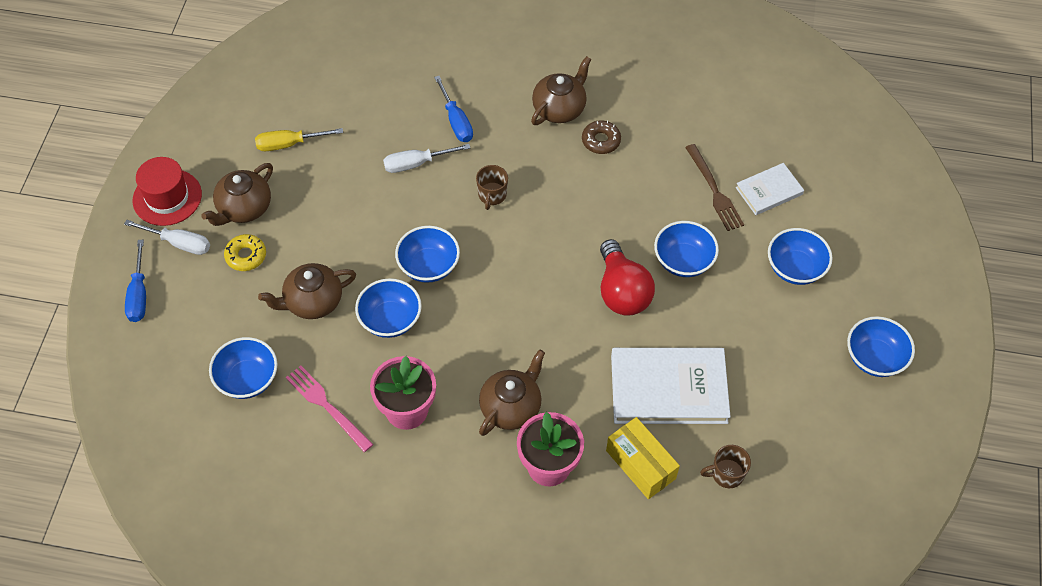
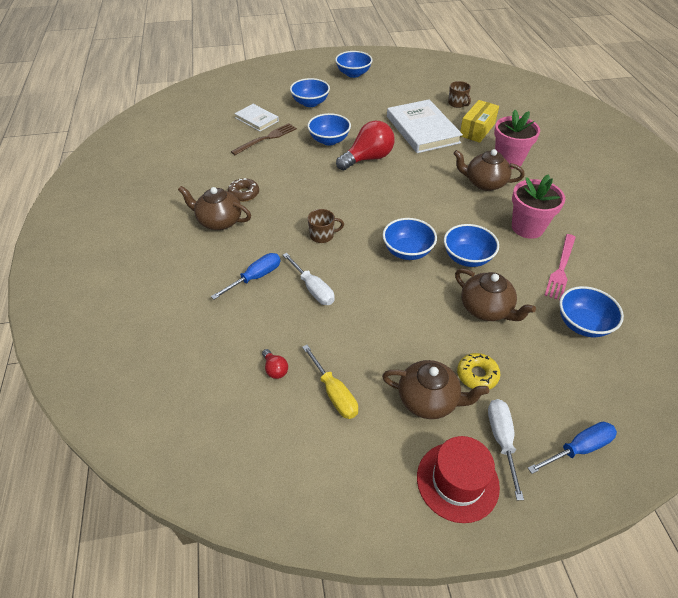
camera: 110 degrees left, 10 degrees down
none -> red light bulb [262,349,288,379]

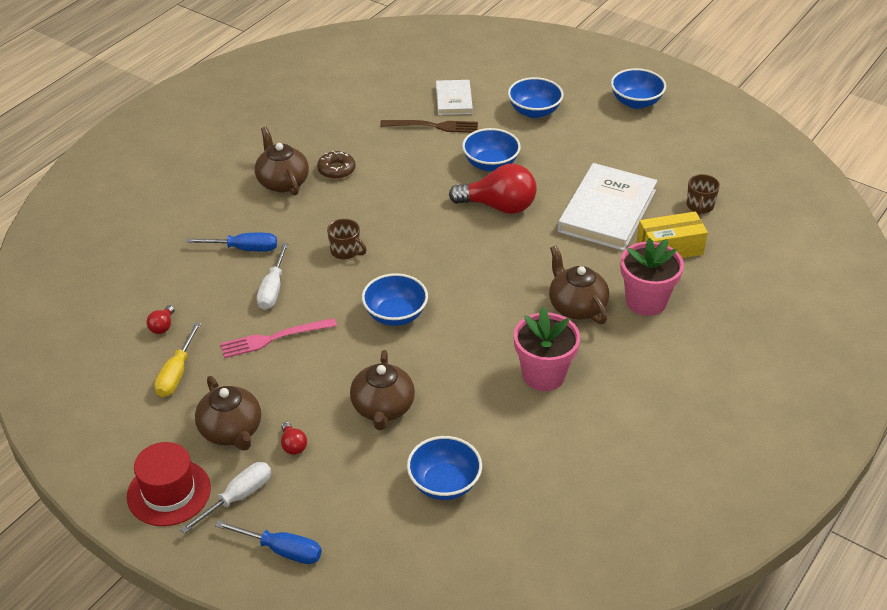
camera: 45 degrees right, 5 degrees down
blue bowl [444,224,499,267] -> none
yellow donut [457,353,500,389] -> red light bulb [281,422,307,455]
pink fork [544,234,576,300] -> pink fork moved to [220,318,337,358]

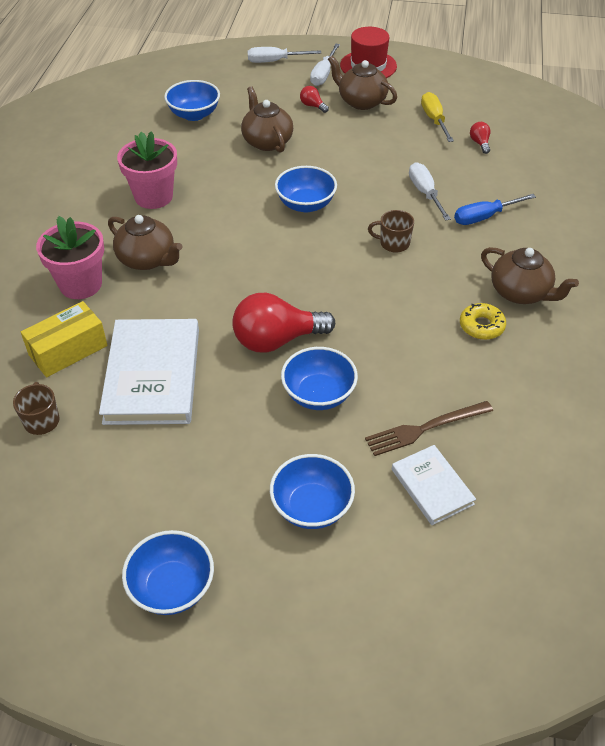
camera: 155 degrees right, 5 degrees up
blue screwdriver [215,520,322,564] -> white screwdriver [248,47,321,63]
pink fork [220,318,337,358] -> none
brown donut [317,150,355,179] -> yellow donut [460,303,506,340]

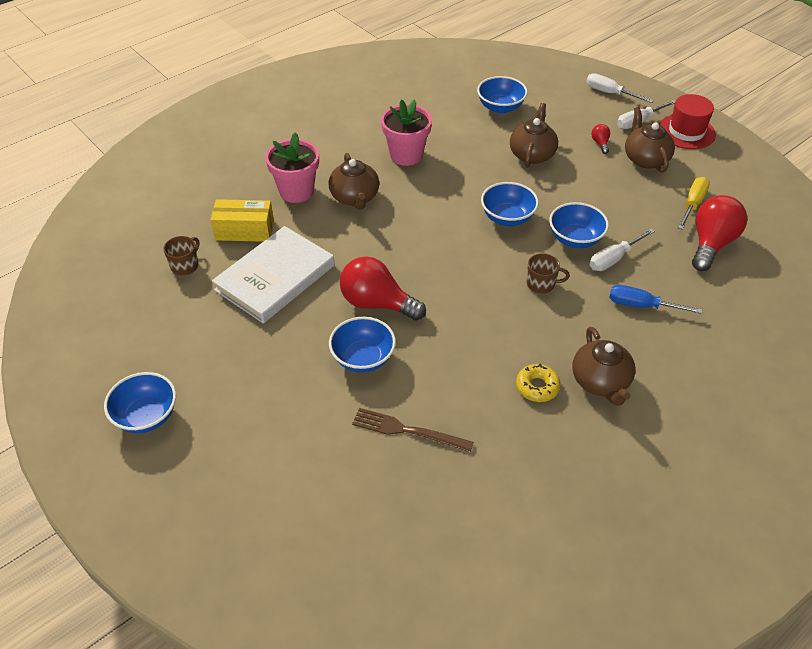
camera: 40 degrees right, 0 degrees up
blue bowl [270,454,355,529] -> blue bowl moved to [549,202,609,248]
brown mug [368,210,414,253] -> brown mug turned 135 degrees clockwise [527,253,570,293]
white book [392,445,476,525] -> none
white screwdriver [409,162,451,221] -> white screwdriver turned 150 degrees counterclockwise [590,229,655,271]
red light bulb [470,122,491,154] -> red light bulb [692,195,747,271], size x2.31

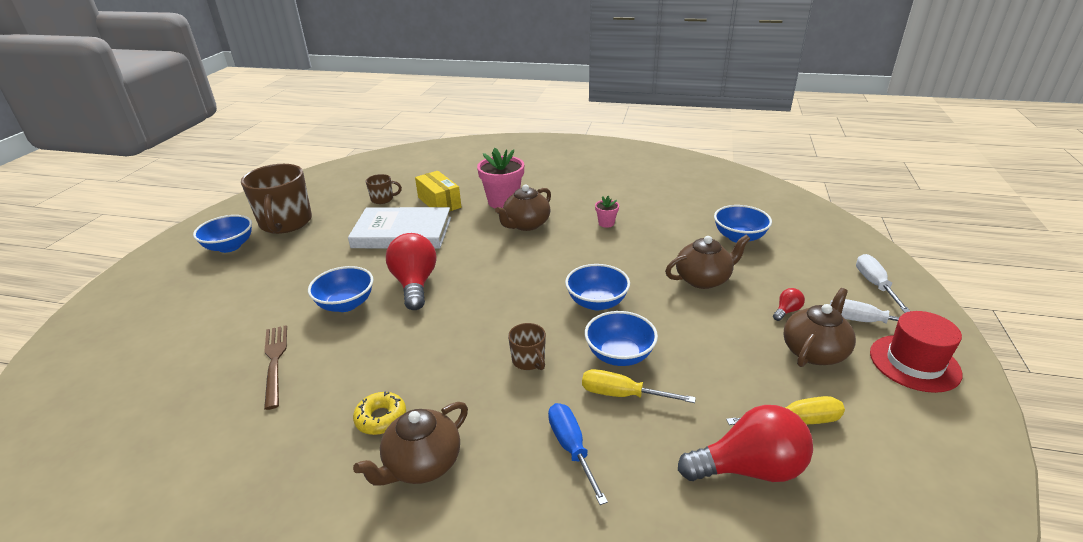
camera: 55 degrees right, 15 degrees down
pink flower pot [381,99,432,166] -> pink flower pot [595,196,619,228], size x0.48
white screwdriver [590,229,655,271] -> yellow screwdriver [582,369,696,403]
none -> brown mug [241,164,312,234]

